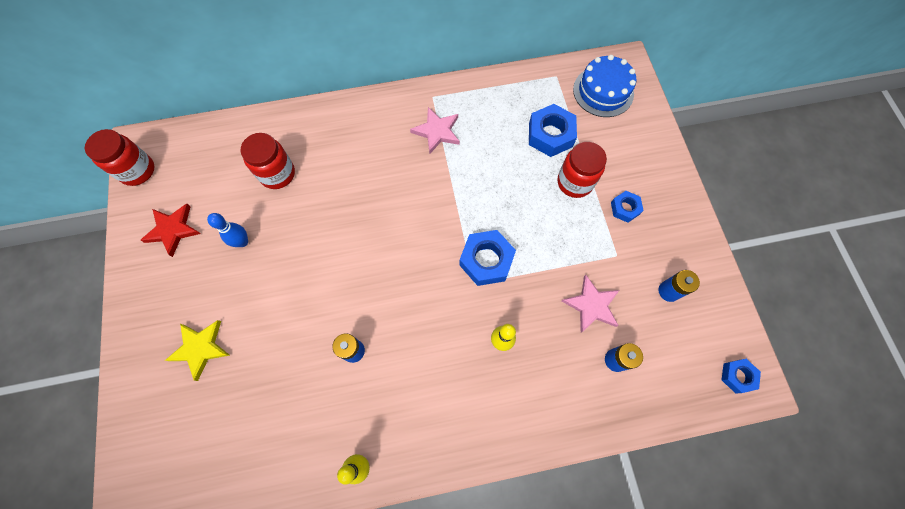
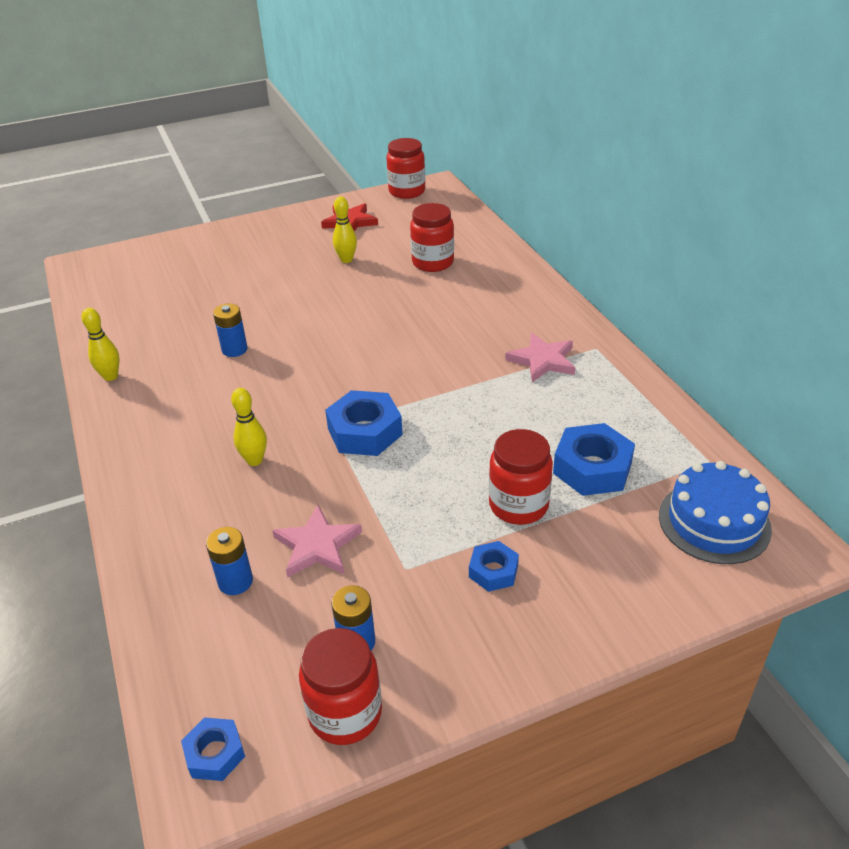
camera: 80 degrees right, 30 degrees down
yellow star [165,320,230,381] -> none
blue bowling pin [207,213,248,247] -> yellow bowling pin [333,196,357,263]
none -> red jar [299,628,382,745]

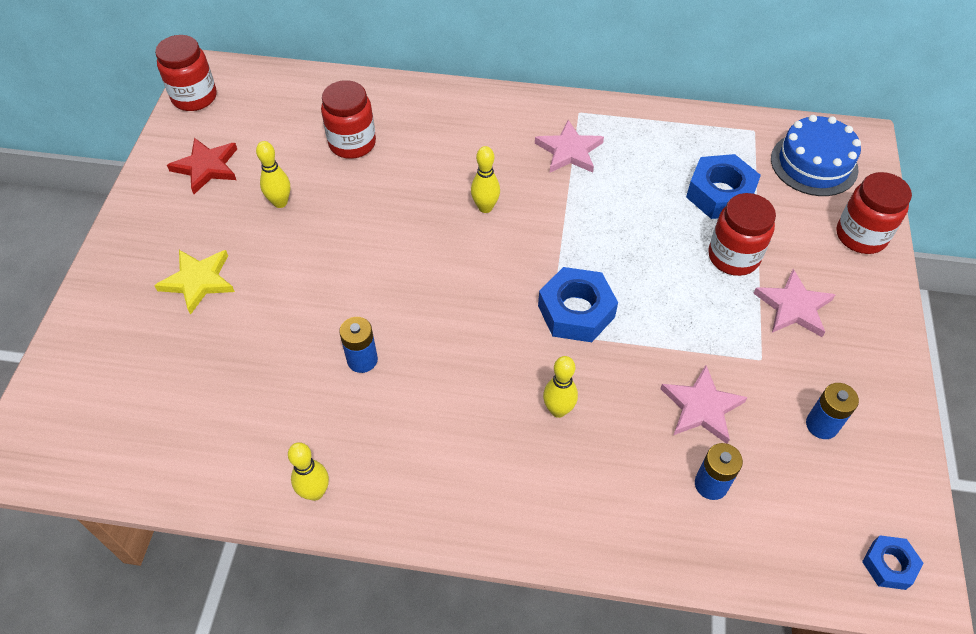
camera: 60 degrees left, 15 degrees up
red jar [299,628,382,745] -> red jar moved to [836,172,912,254]
blue nut [469,541,519,592] -> pink star [753,269,836,337]
none -> yellow star [154,250,235,315]
none -> yellow bowling pin [471,146,500,213]

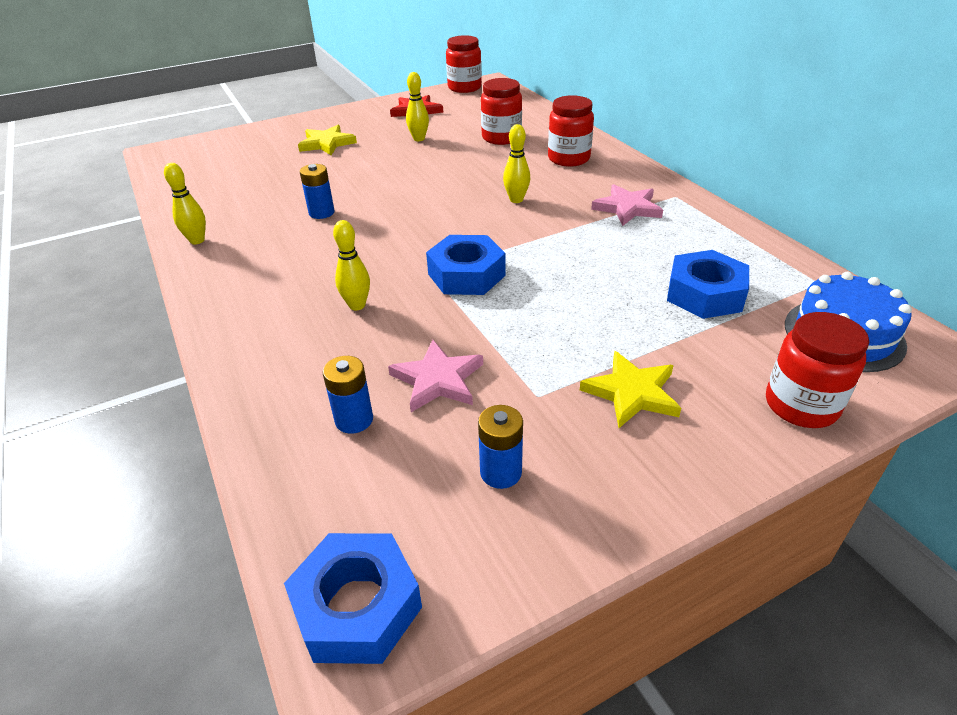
camera: 55 degrees right, 15 degrees down
red jar [708,193,776,276] -> red jar moved to [548,95,594,167]
pink star [753,269,836,337] -> yellow star [580,351,681,428]
blue nut [862,535,924,590] -> blue nut [284,533,422,664], size x1.75

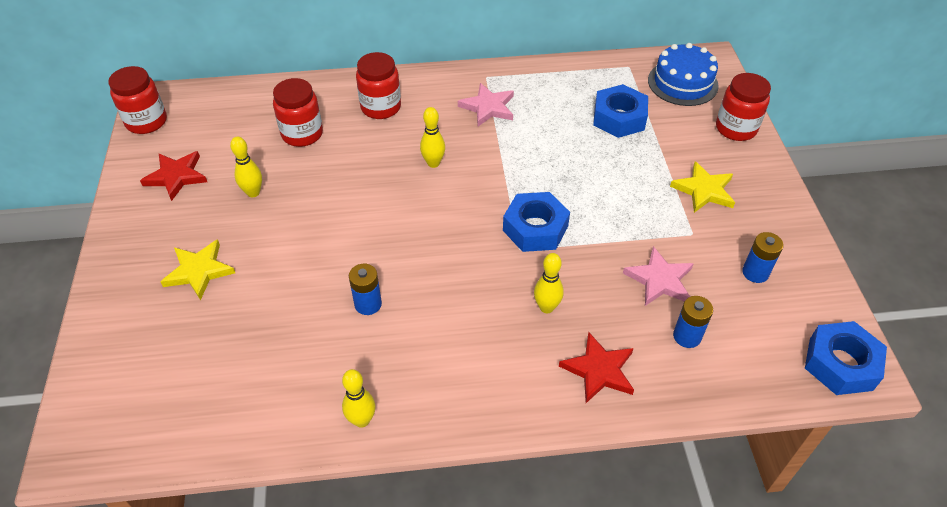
camera: 70 degrees left, 10 degrees up
none -> red star [559,332,634,403]

